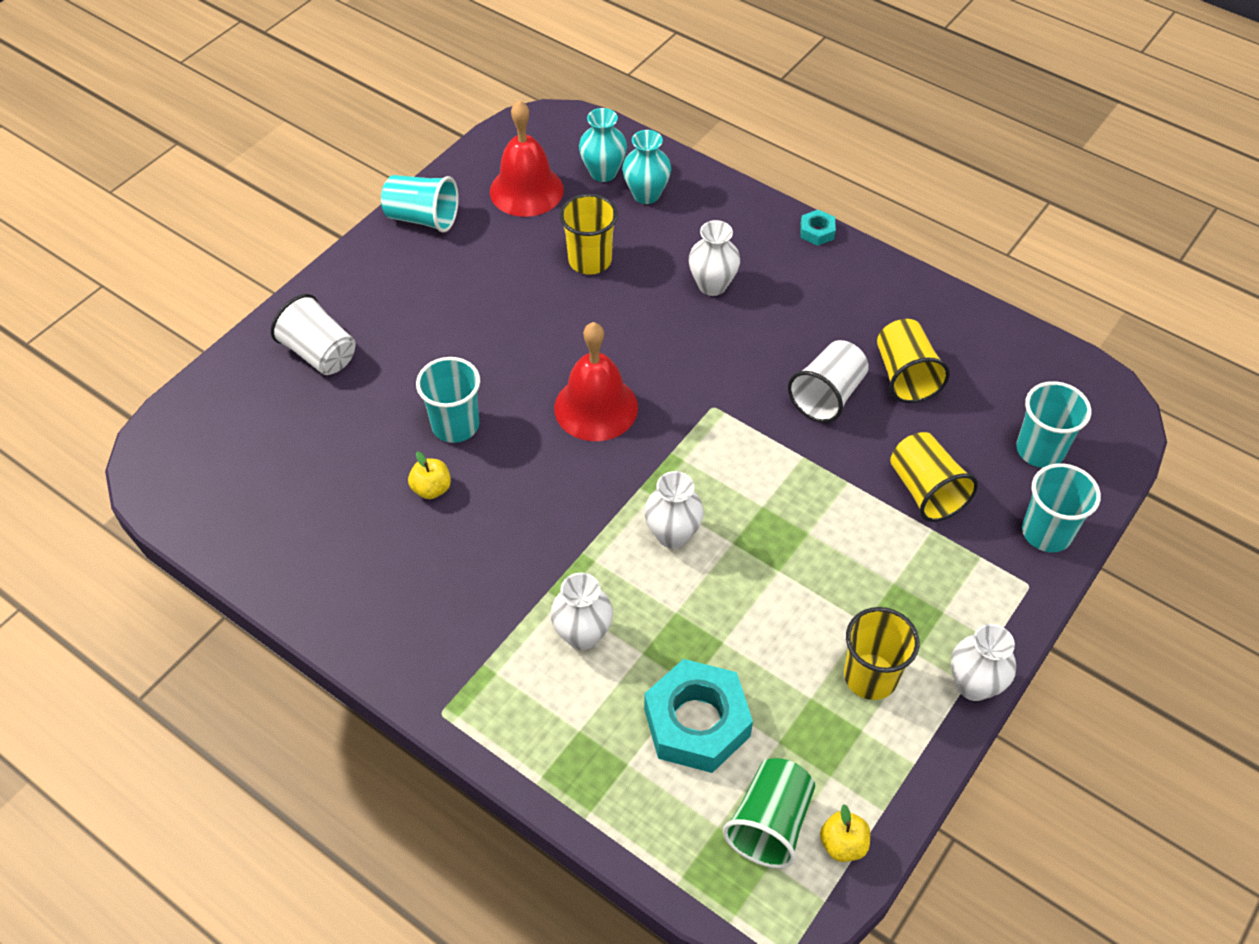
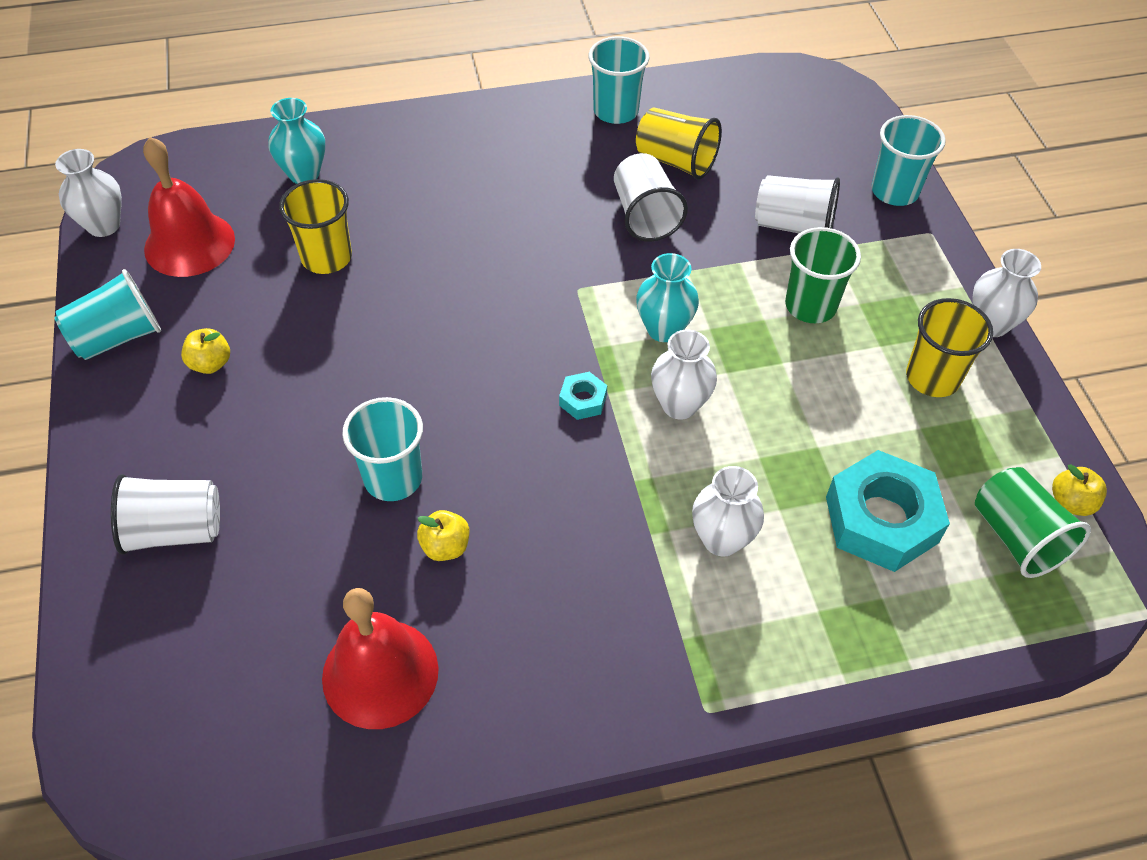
camera: 50 degrees left, 0 degrees up
red bell [554,322,638,441] -> red bell moved to [322,588,439,729]
turquoise vase [579,108,627,182] -> turquoise vase moved to [636,253,699,342]
white vase [689,220,740,296] -> white vase moved to [55,149,122,237]
turquoise nut [800,210,836,246] -> turquoise nut moved to [559,372,607,420]
yellow cup [890,432,978,522] -> white cup [755,175,840,233]
turquoise cup [1016,381,1091,468] -> turquoise cup moved to [589,36,649,124]
none -> yellow apple [181,328,230,374]
none -> green cup [785,227,861,323]

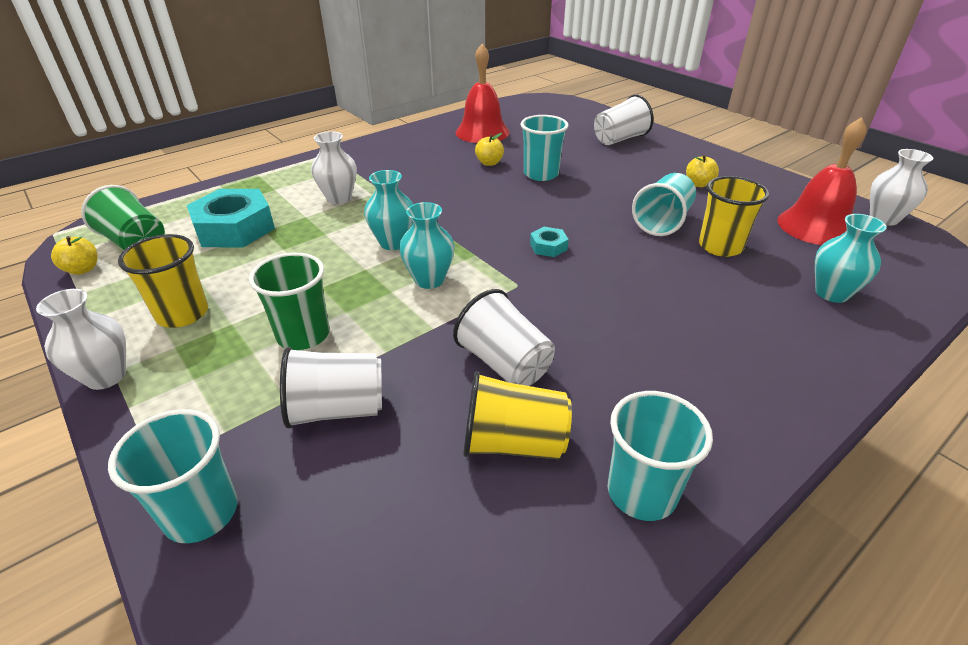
camera: 155 degrees right, 15 degrees down
turquoise cup [55,269,161,360] -> turquoise cup moved to [632,173,696,236]
turquoise nut [559,372,607,420] -> turquoise nut moved to [530,227,569,257]
white vase [651,330,717,420] -> turquoise vase [364,170,413,250]

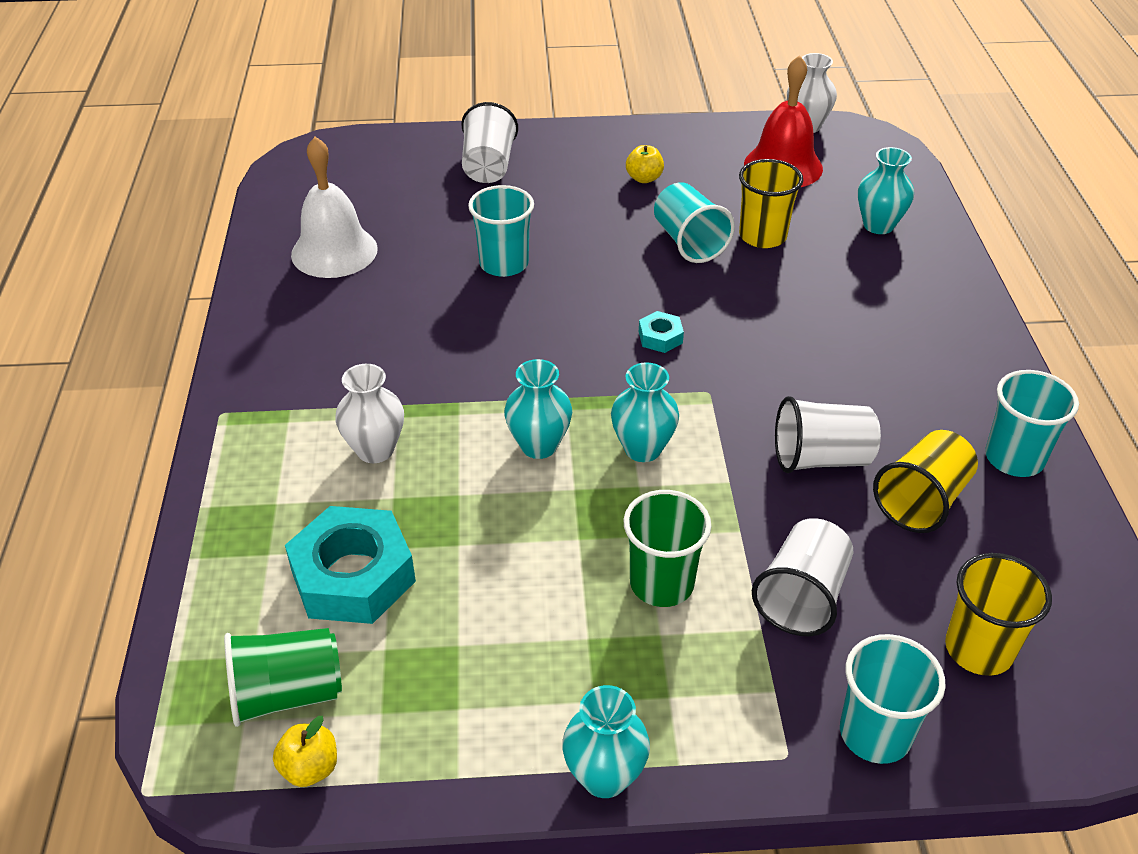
camera: 55 degrees left, 5 degrees up
white vase [36,289,126,390] -> turquoise vase [562,685,650,798]
yellow cup [118,234,208,328] -> yellow cup moved to [945,553,1052,676]
red bell [456,44,510,143] -> white bell [291,137,378,278]
yellow apple [475,133,504,166] -> none

